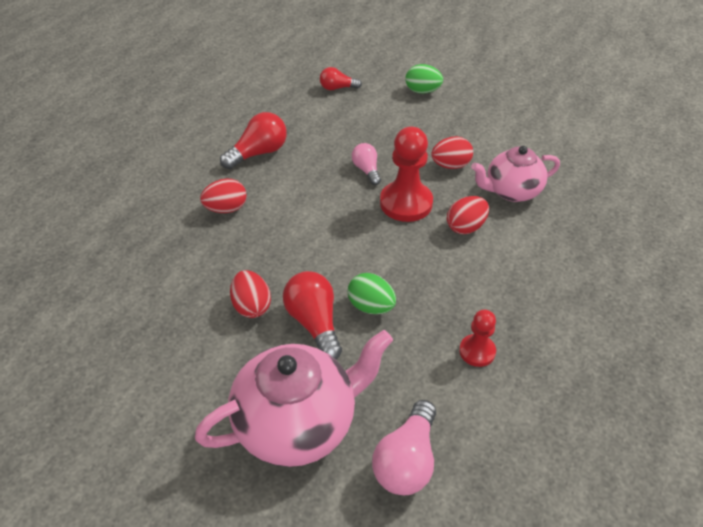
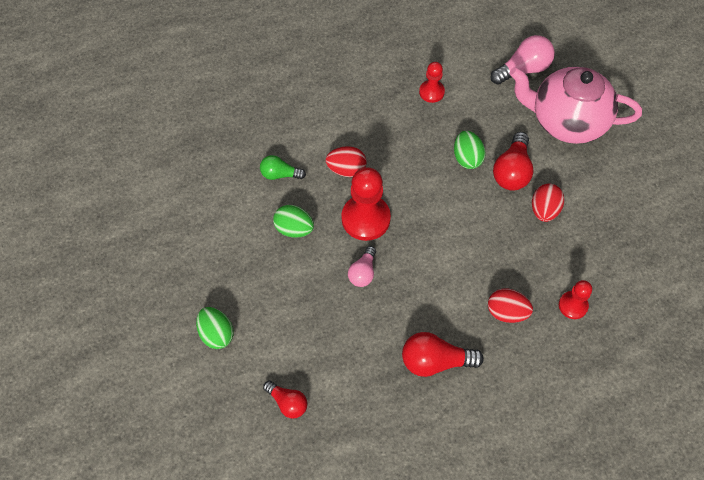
camera: 140 degrees left, 15 degrees up
red egg [431,136,473,169] -> green egg [273,205,314,238]
pink teapot [471,146,560,202] -> green light bulb [260,155,306,180]
none -> red pawn [559,280,592,319]

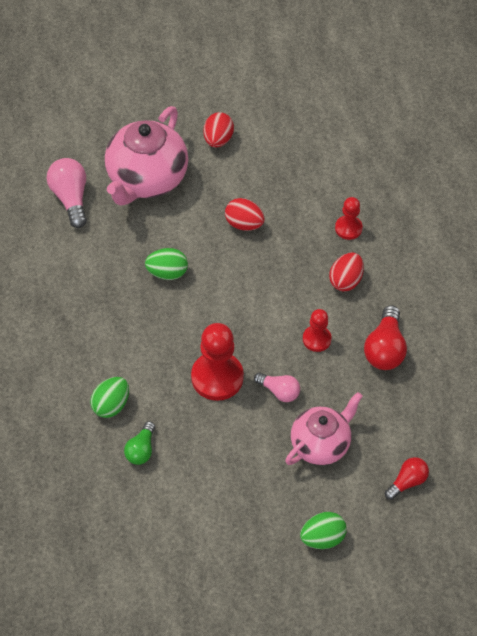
camera: 80 degrees left, 5 degrees down
green egg [273,205,314,238] -> green egg moved to [90,377,129,418]
red egg [325,146,367,177] -> red egg moved to [203,112,234,147]
red pawn [419,62,445,103] -> red pawn moved to [303,309,332,352]
red light bulb [493,132,534,190] -> none
none -> pink teapot [285,392,363,465]

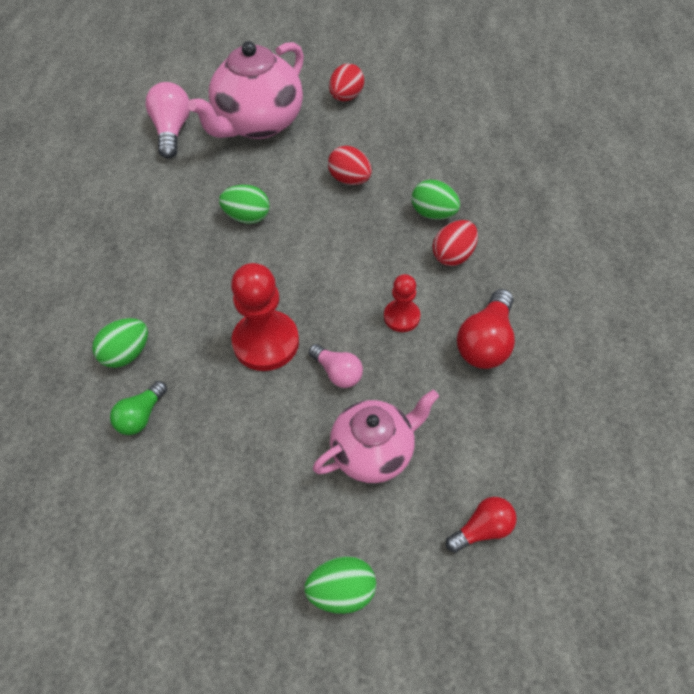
camera: 15 degrees right, 0 degrees up
red pawn [335,197,363,240] -> none
none -> green egg [412,180,460,220]

